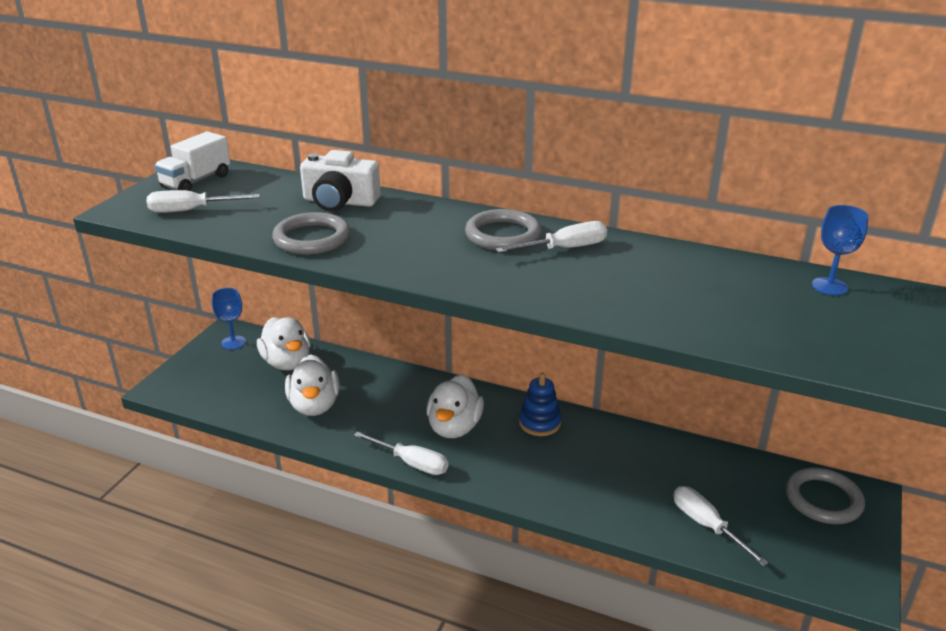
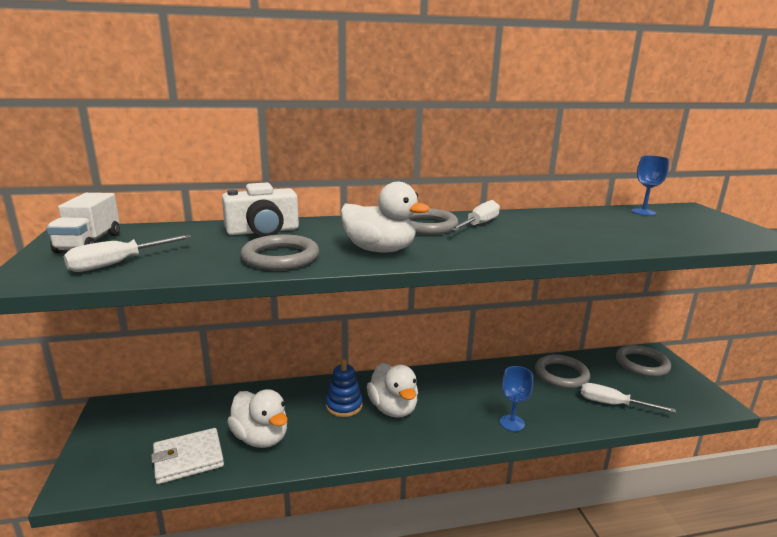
camera: 35 degrees left, 10 degrees down
blue goblet [212,288,246,350] -> blue goblet moved to [500,366,533,431]
white duck [257,317,310,371] -> white duck moved to [340,182,430,252]
white screwdriver [354,432,448,475] -> none
blue stacking toy [519,373,561,436] -> blue stacking toy moved to [326,359,363,417]
none -> white wallet [151,428,224,484]
none -> grey ring [535,355,590,388]

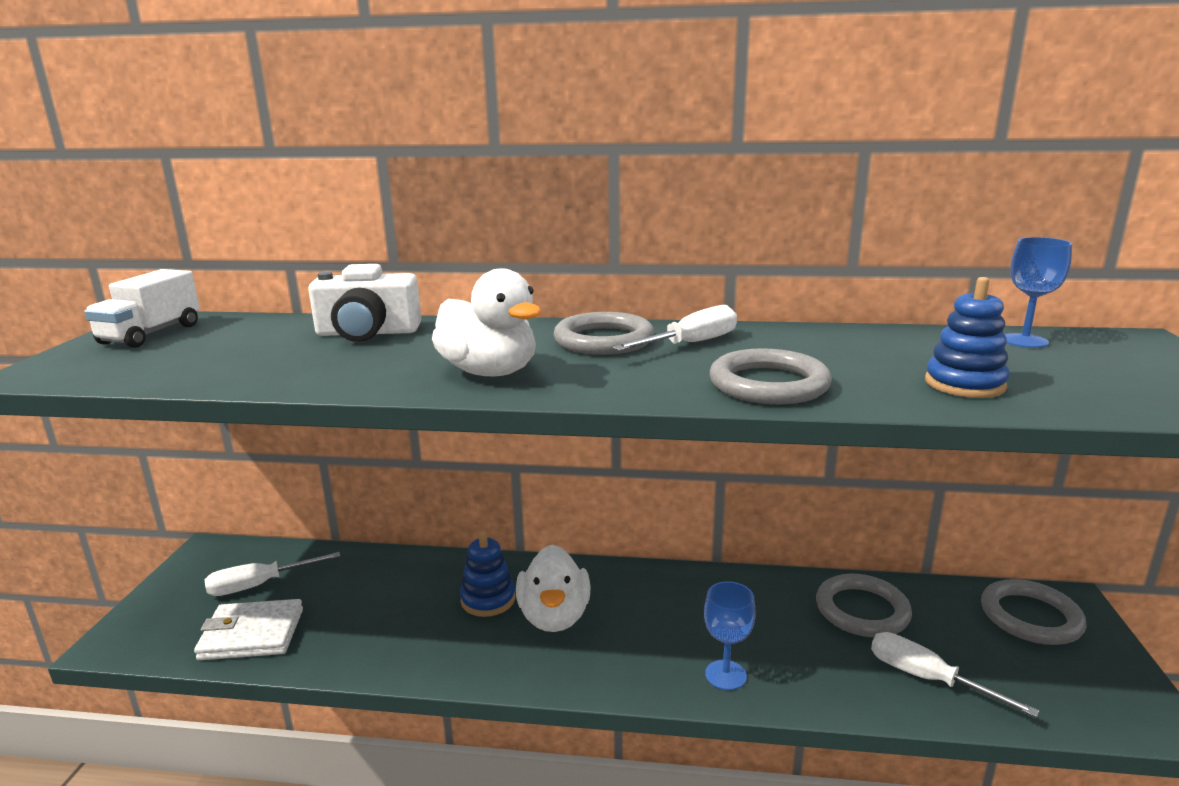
camera: 20 degrees right, 0 degrees up
white screwdriver [64,235,192,272] -> white screwdriver moved to [205,552,340,596]
white duck [227,389,288,448] -> none
grey ring [240,235,319,270] -> grey ring moved to [710,348,832,404]
none -> blue stacking toy [925,277,1010,398]

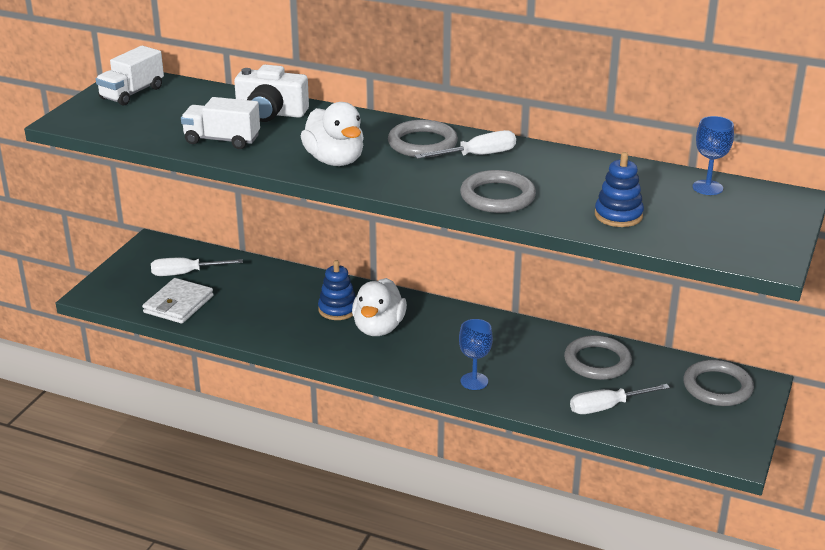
camera: 15 degrees right, 10 degrees up
white wallet [194,599,303,660] -> white wallet turned 75 degrees counterclockwise [142,278,214,324]
white screwdriver [871,632,1039,718] -> white screwdriver turned 75 degrees counterclockwise [570,384,670,414]
none -> white truck [181,97,260,149]

